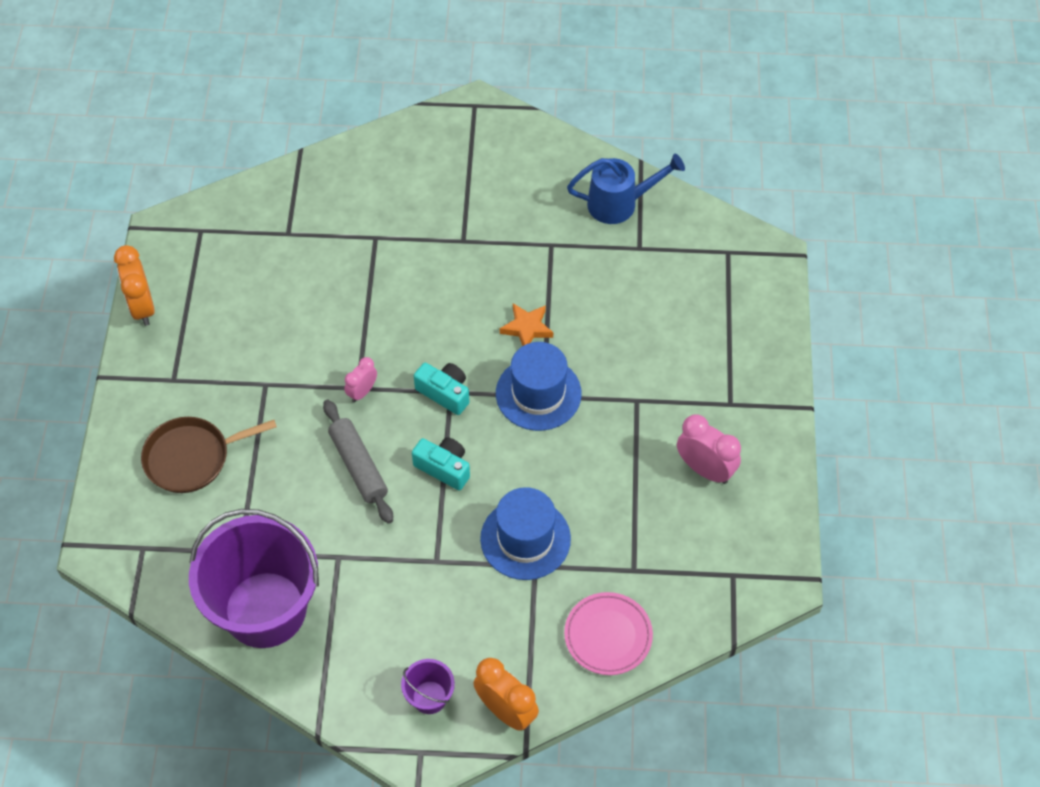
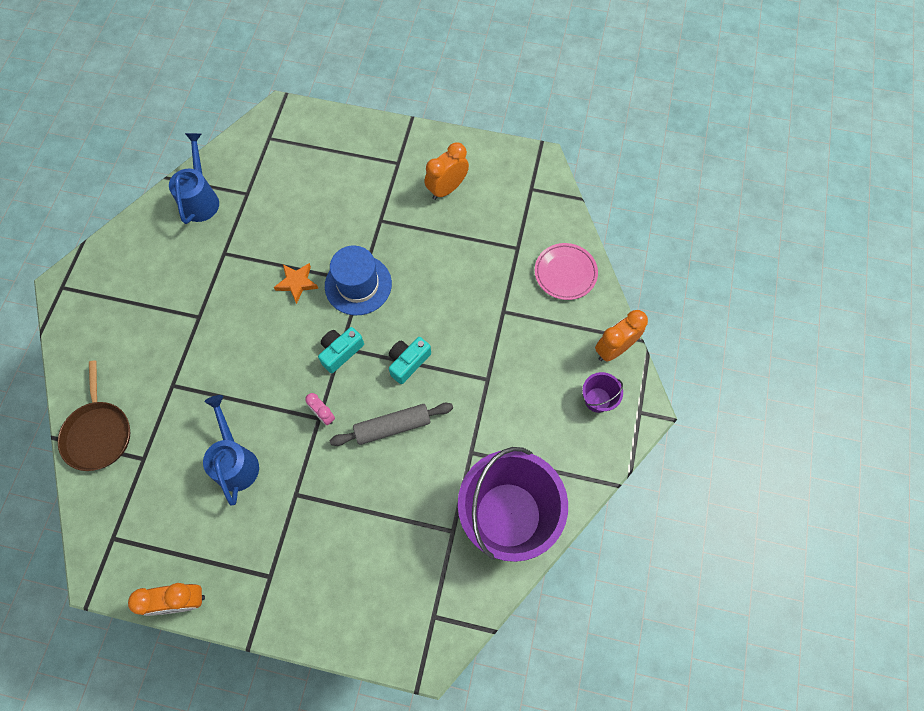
camera: 80 degrees left, 10 degrees up
brown pan [141,417,277,493] -> brown pan moved to [58,360,130,471]
blue hat [480,487,571,580] -> none
pink clock [677,414,741,484] -> orange clock [424,142,469,200]
none -> blue watering can [203,395,259,506]

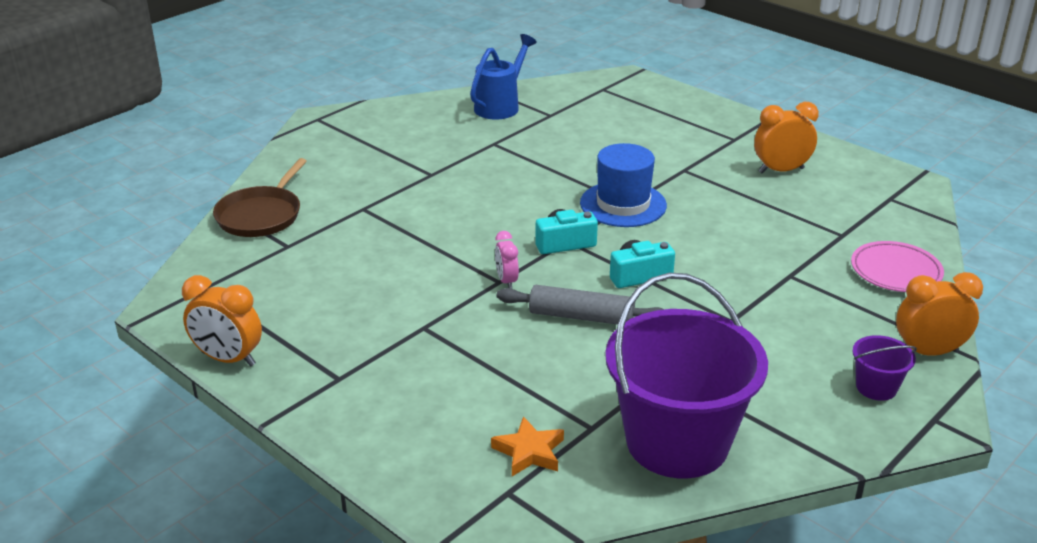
camera: 30 degrees right, 35 degrees down
blue watering can [203,395,259,506] -> none
orange star [274,263,319,304] -> orange star moved to [491,416,564,476]

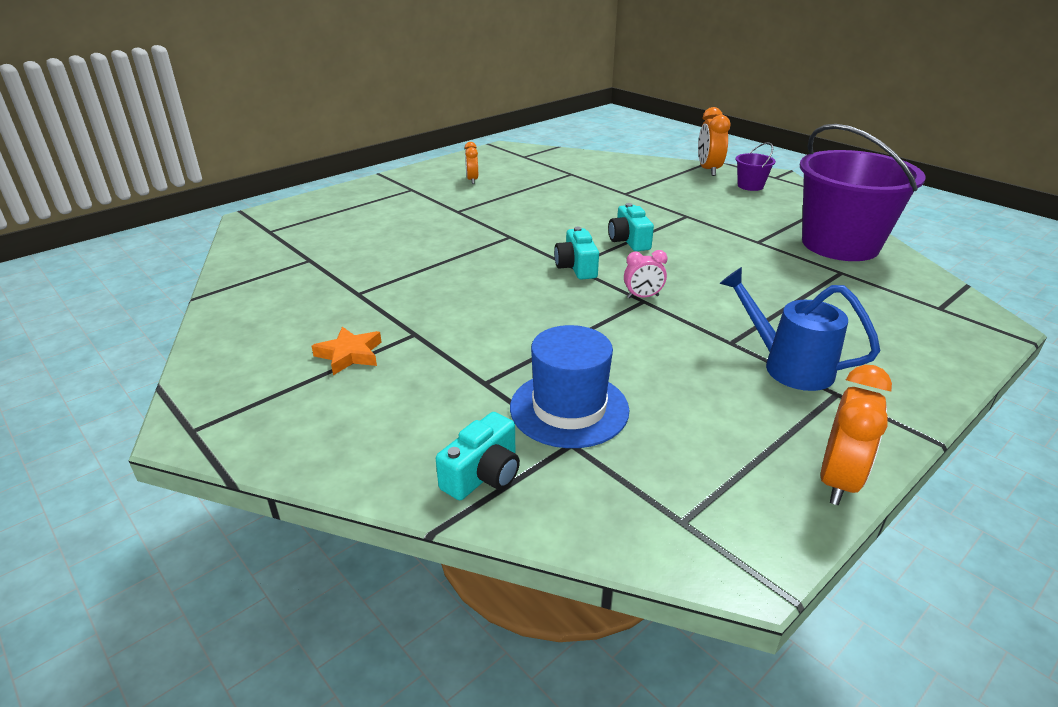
camera: 85 degrees left, 0 degrees up
brown pan [213,158,307,237] -> turquoise camera [436,412,520,500]
blue watering can [470,34,537,119] -> blue watering can moved to [719,267,880,391]
orange star [491,416,564,476] -> orange star moved to [312,327,382,375]
grey rolling pin [496,285,664,324] -> none
blue hat [580,143,667,227] -> blue hat moved to [510,325,630,448]
orange clock [754,102,819,173] -> orange clock [465,142,478,184], size x0.60
pink plate [851,241,944,292] -> none

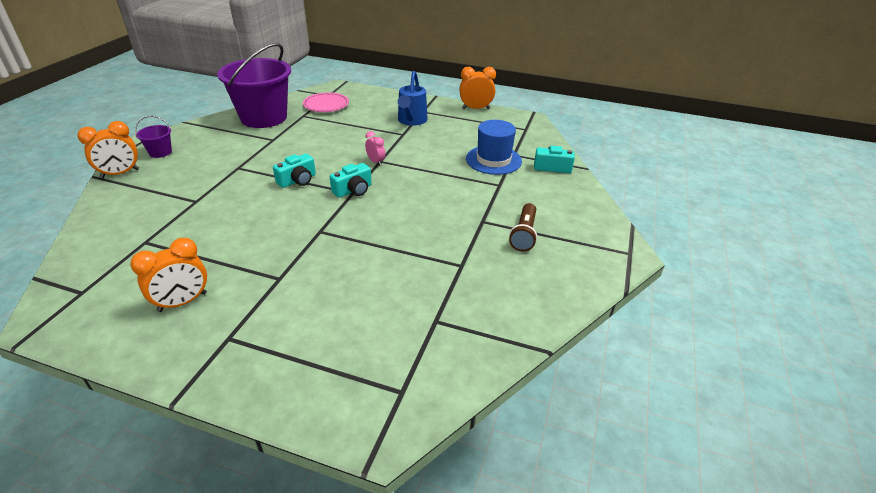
camera: 120 degrees left, 5 degrees up
orange star [312,327,382,375] -> brown flashlight [509,203,537,252]
orange clock [465,142,478,184] -> orange clock [130,238,207,312], size x1.66
none -> pink plate [303,92,349,112]

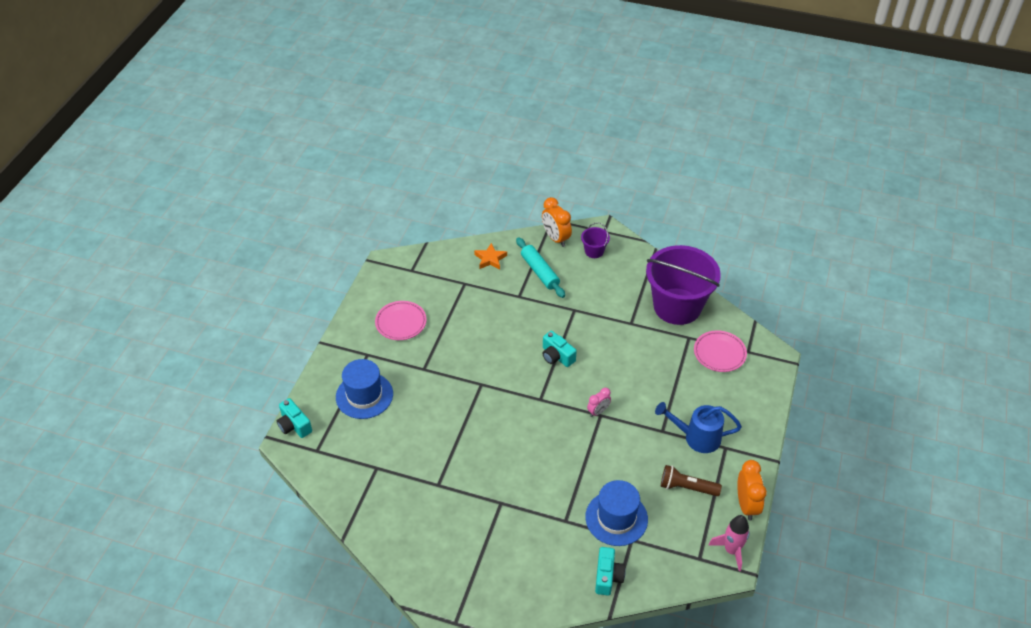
camera: 90 degrees right, 10 degrees up
orange clock [130,238,207,312] -> pink plate [375,301,427,340]
turquoise camera [330,163,372,198] -> turquoise camera moved to [277,398,312,438]
brown flashlight [509,203,537,252] -> brown flashlight moved to [661,465,722,496]
none -> blue hat [336,359,393,419]
none -> orange star [474,243,507,270]
none -> turquoise rolling pin [516,237,565,298]
none -> pink rocket [709,515,750,571]

